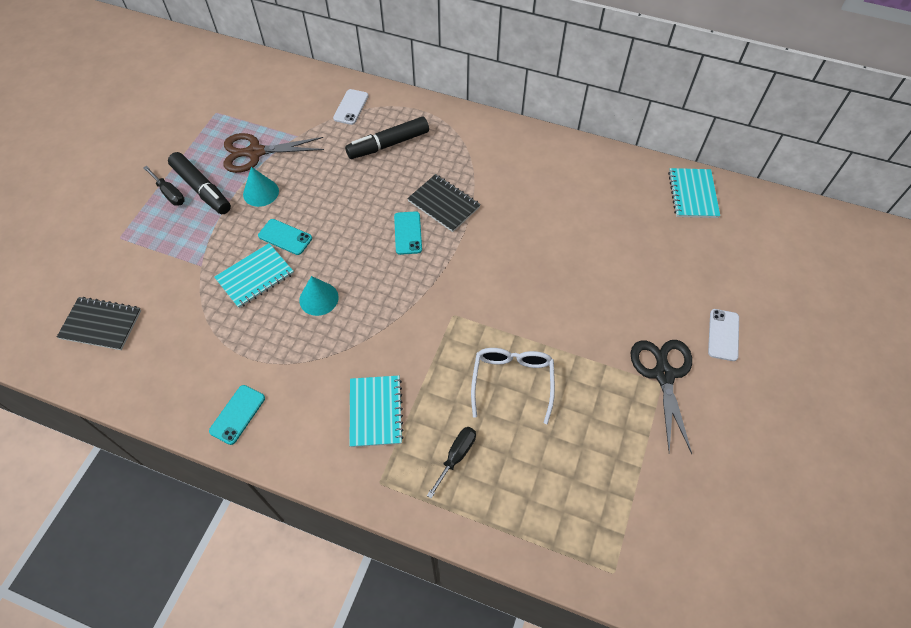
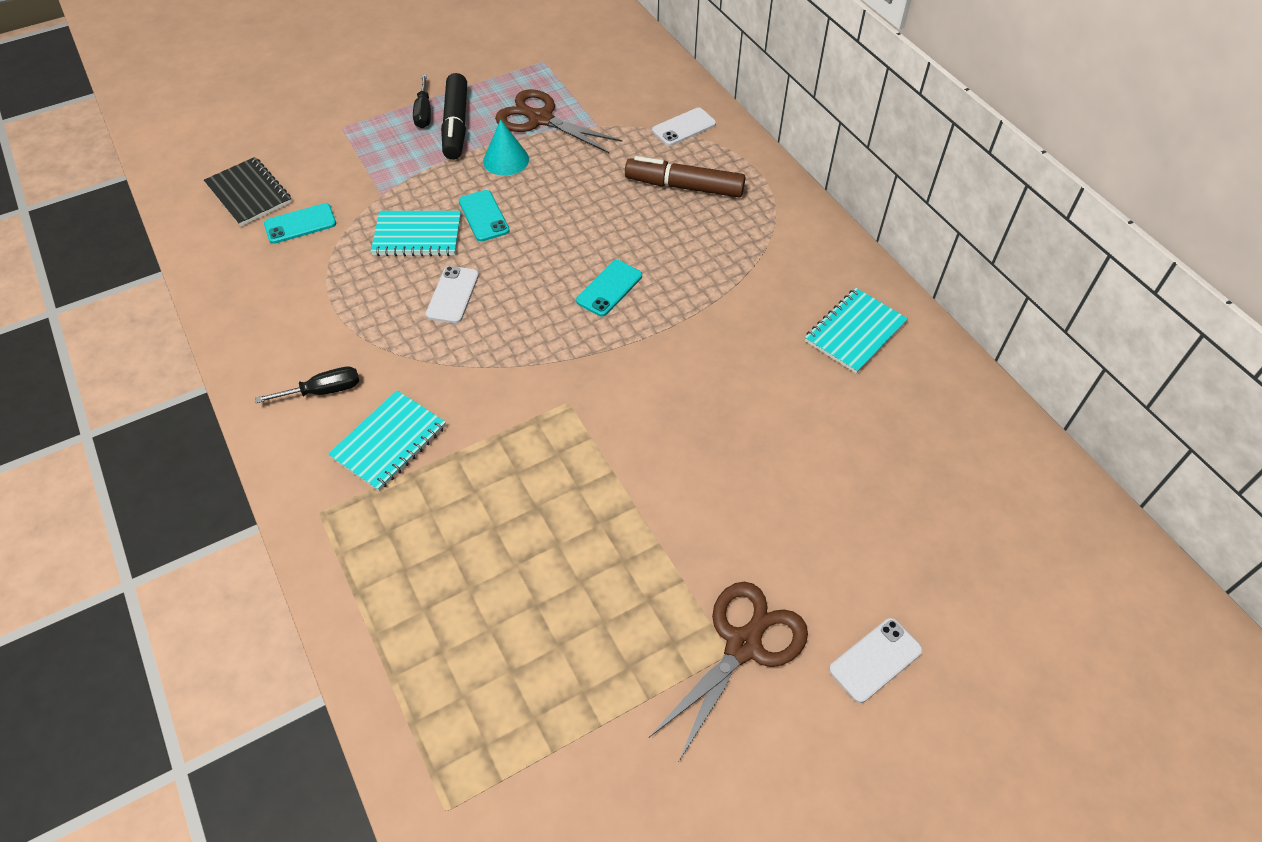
camera: 40 degrees right, 5 degrees down
turquoise phone [209,385,265,445] -> turquoise phone moved to [264,203,336,244]
turquoise cone [299,276,338,316] -> white phone [426,266,479,323]
black marker [345,117,429,159] -> brown marker [625,156,746,198]
black notebook [407,174,481,232] -> none
black screwdriver [427,427,476,498] -> black screwdriver moved to [255,366,359,403]
white glasses [471,348,555,424] -> none
black scissors [631,340,692,454] -> brown scissors [649,582,808,761]
turquoise notebook [668,168,720,218] -> turquoise notebook moved to [805,288,908,374]

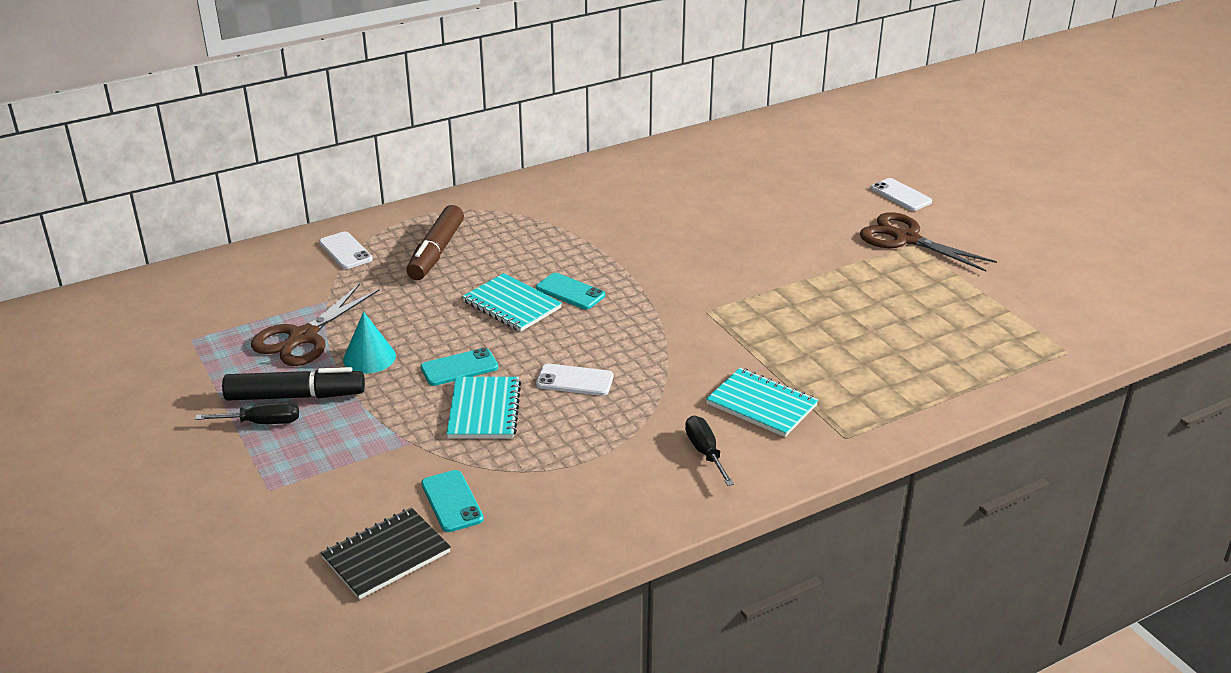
camera: 90 degrees left, 20 degrees down
turquoise notebook [805,288,908,374] -> turquoise notebook moved to [462,273,562,332]

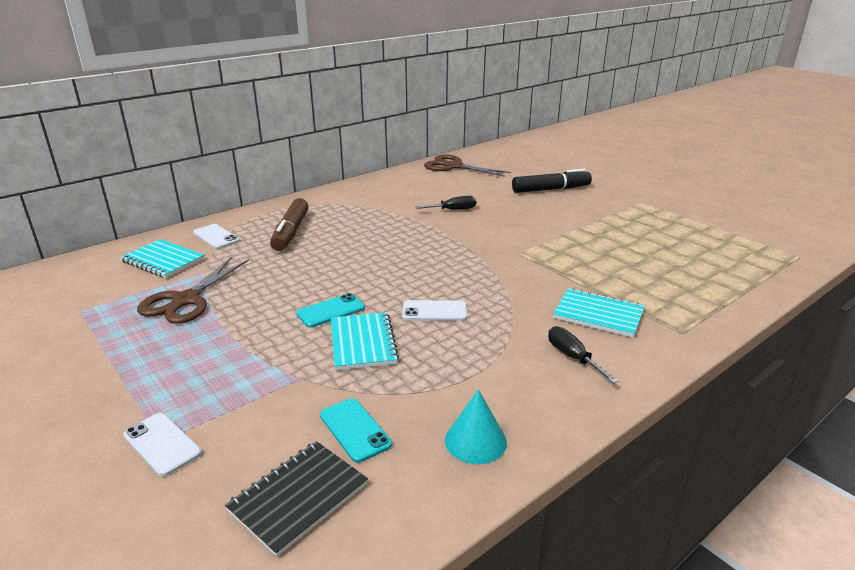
camera: 10 degrees left, 5 degrees down
black screwdriver [195,402,299,424] -> black screwdriver moved to [415,196,476,210]
black marker [222,367,365,401] -> black marker moved to [512,169,592,193]
turquoise cone [343,312,396,373] -> turquoise cone moved to [445,389,507,464]
turquoise notebook [462,273,562,332] -> turquoise notebook moved to [120,239,205,278]
turquoise phone [536,273,605,309] -> none
brown scissors [860,212,997,272] -> brown scissors moved to [424,154,511,177]
white phone [871,178,932,211] -> white phone moved to [123,413,202,477]

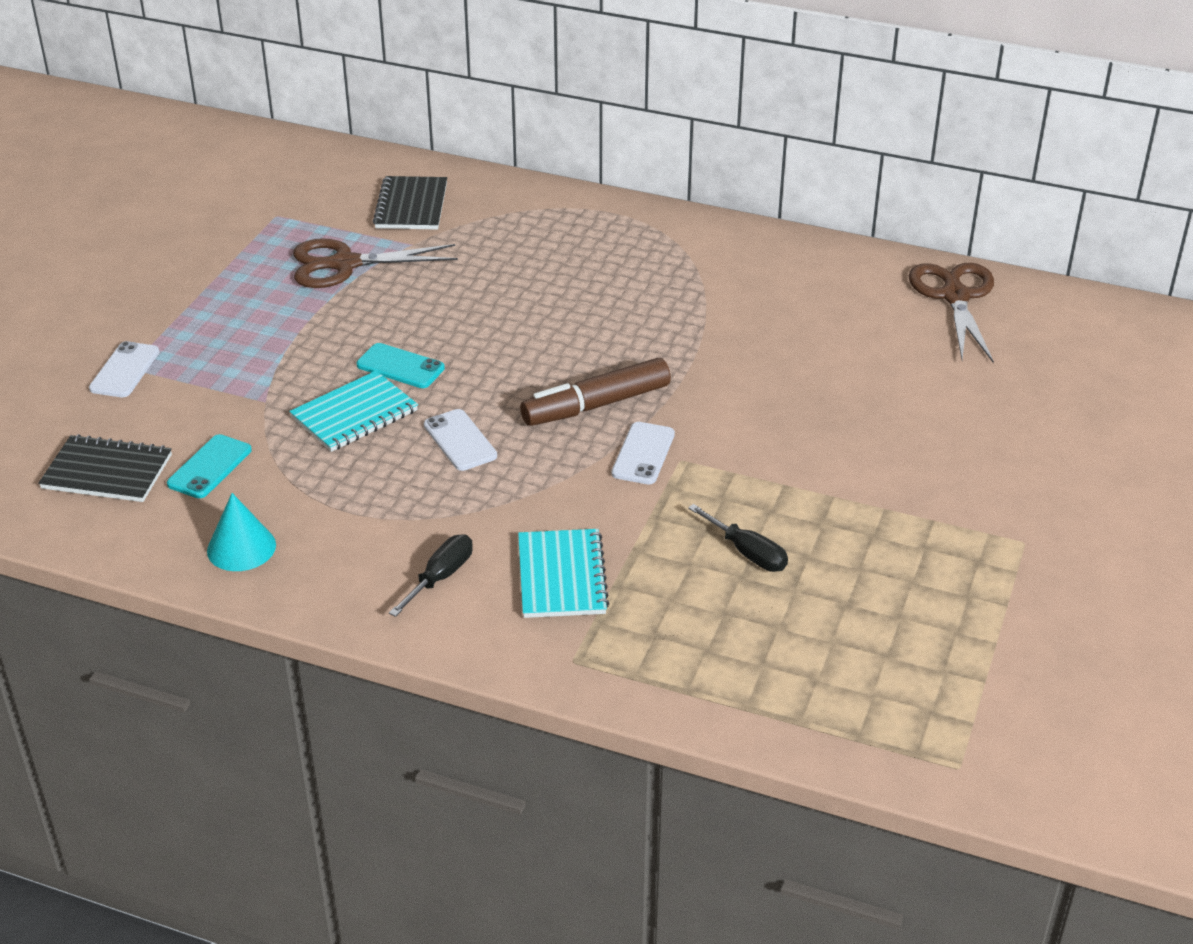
camera: 60 degrees right, 10 degrees up
turquoise notebook [120,239,205,278] -> black notebook [373,176,447,230]
white phone [193,224,240,249] -> white phone moved to [612,422,675,484]
brown marker [270,198,309,251] -> brown marker moved to [520,358,671,426]
black screwdriver [415,196,476,210] -> black screwdriver moved to [688,504,788,572]
black marker [512,169,592,193] -> none

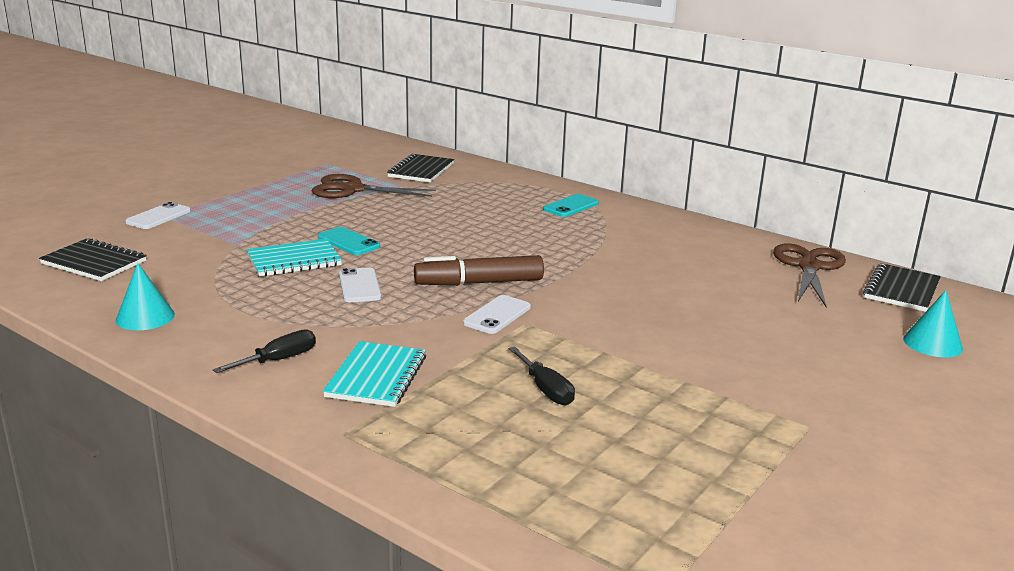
camera: 15 degrees right, 15 degrees down
turquoise phone [167,434,252,498] -> turquoise phone moved to [543,194,599,217]
none -> black notebook [863,263,941,312]
none -> turquoise cone [903,290,963,357]

